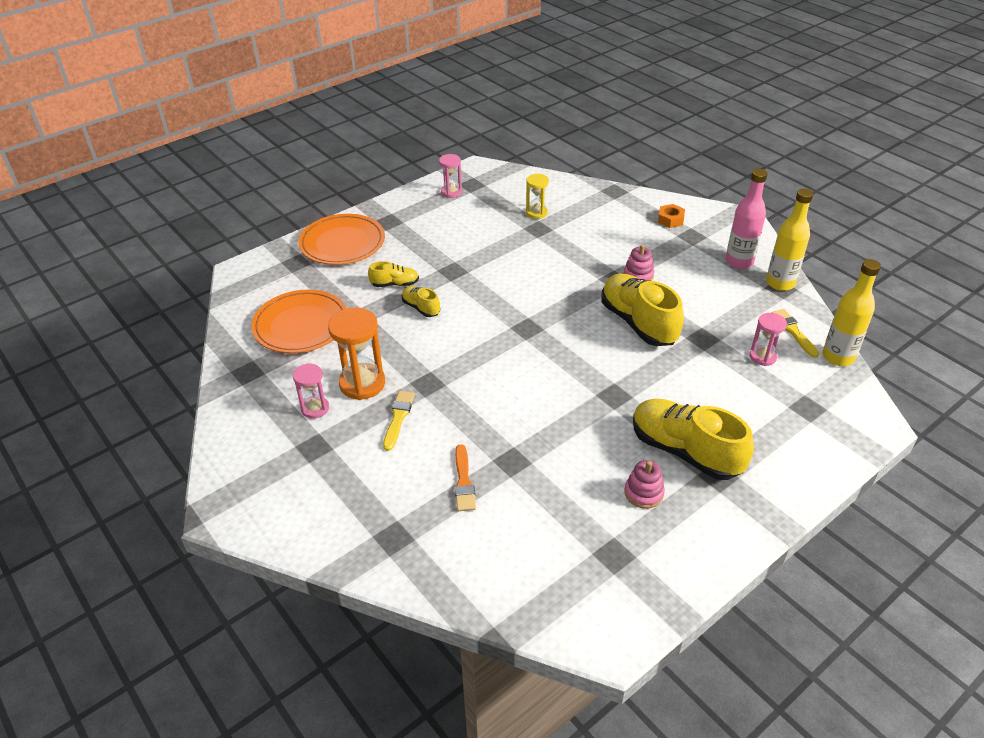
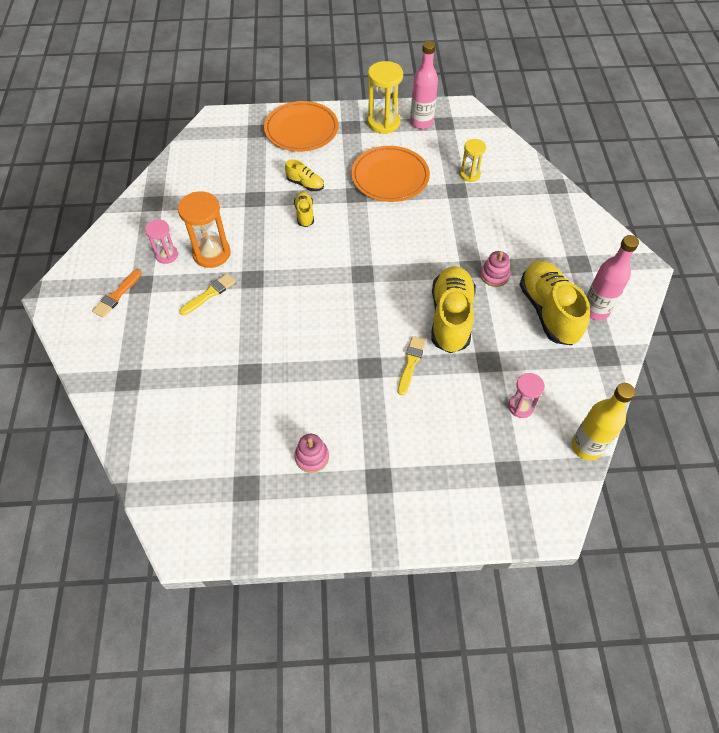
camera: 35 degrees right, 15 degrees up
orange plate [251,290,347,353] -> orange plate moved to [351,146,430,202]
pink hourglass [439,154,462,198] -> pink bottle [410,41,438,129]
orange brush [455,444,476,511] -> orange brush moved to [92,269,142,318]
yellow shoe [633,399,754,480] -> yellow shoe moved to [520,261,590,345]
orange nut [658,204,685,228] -> none
yellow bottle [766,189,813,291] -> none
yellow brush [771,309,819,358] -> yellow brush moved to [398,336,426,396]
none -> yellow hourglass [367,61,403,134]

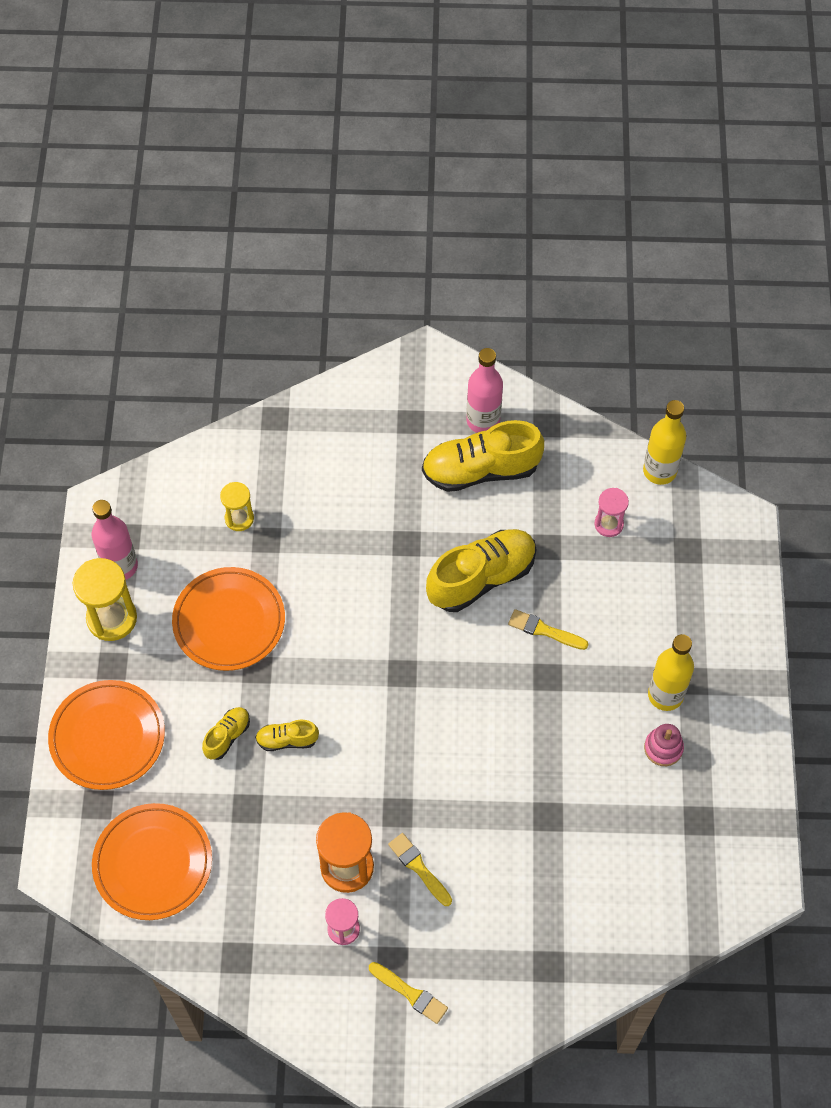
camera: 85 degrees left, 5 degrees up
orange brush [92,269,142,318] -> yellow brush [369,962,448,1024]
yellow shoe [431,266,476,353] -> yellow shoe turned 135 degrees clockwise [426,529,537,612]
pink stacking toy [480,251,510,287] -> none
none -> orange plate [92,803,212,920]
none -> yellow bottle [648,634,694,711]

